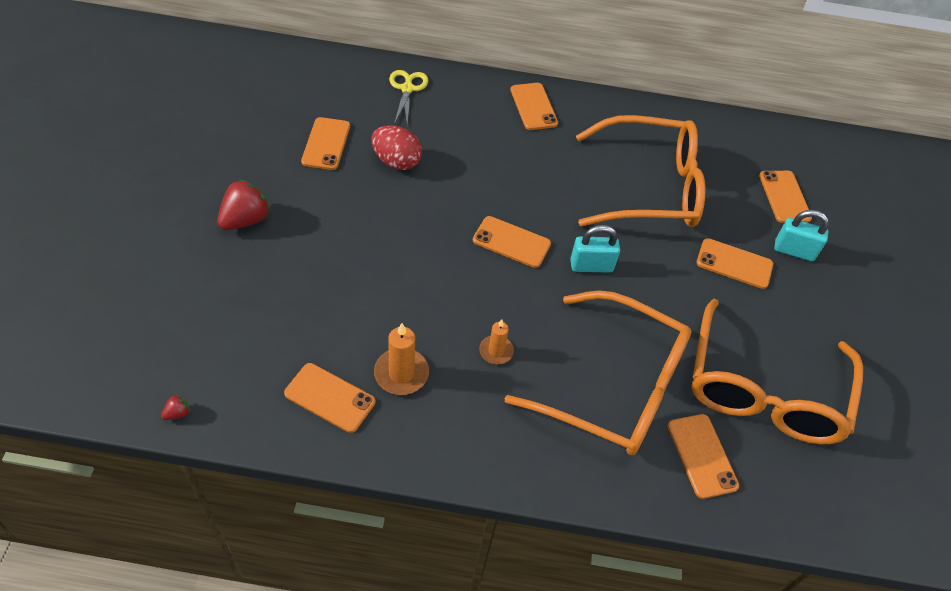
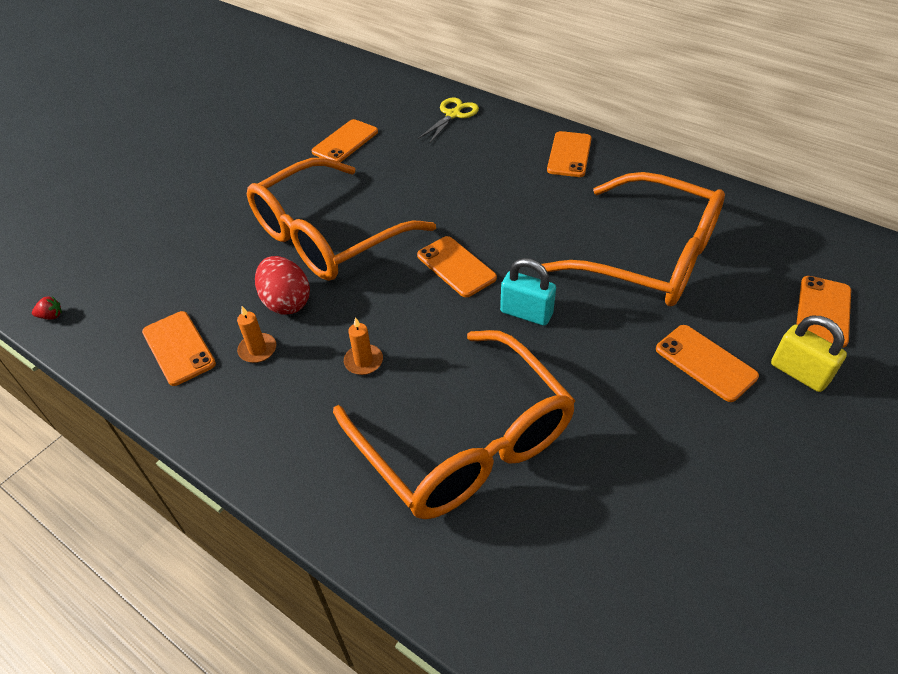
camera: 35 degrees right, 5 degrees down
red strawberry [217,179,271,230] -> none
red egg [371,125,422,170] -> red egg moved to [255,256,310,315]
orange candle [374,323,429,395] -> orange candle [237,306,276,363], size x0.65
orange phone [668,414,739,499] -> none
orange glasses [691,299,863,444] -> orange glasses moved to [247,157,436,281]
turquoise padlock [774,210,829,261] -> yellow padlock [771,315,847,392]

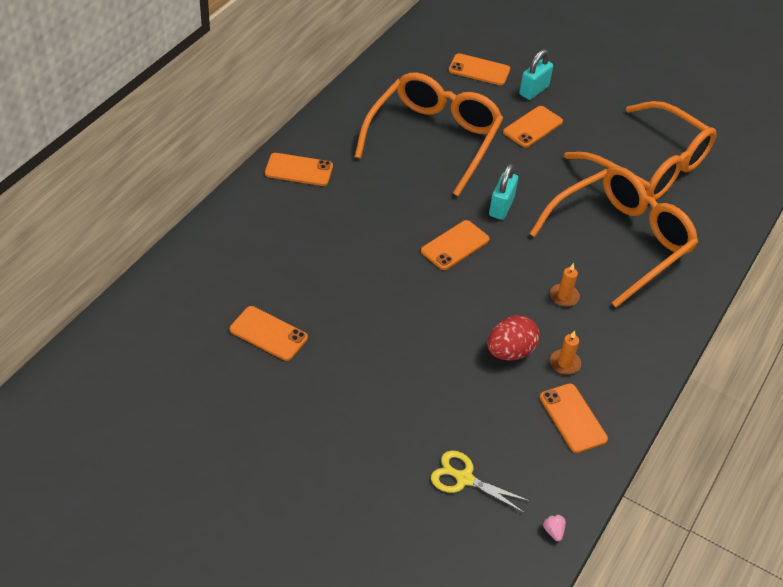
camera: 100 degrees left, 0 degrees up
red strawberry [32,296,62,320] -> pink strawberry [543,515,566,541]
orange phone [142,311,216,386] -> orange phone turned 75 degrees counterclockwise [540,383,608,453]
orange glasses [247,157,436,281] -> orange glasses moved to [564,101,716,200]
yellow scissors [418,98,479,144] -> yellow scissors moved to [431,451,531,513]
yellow padlock [771,315,847,392] -> turquoise padlock [519,49,553,100]

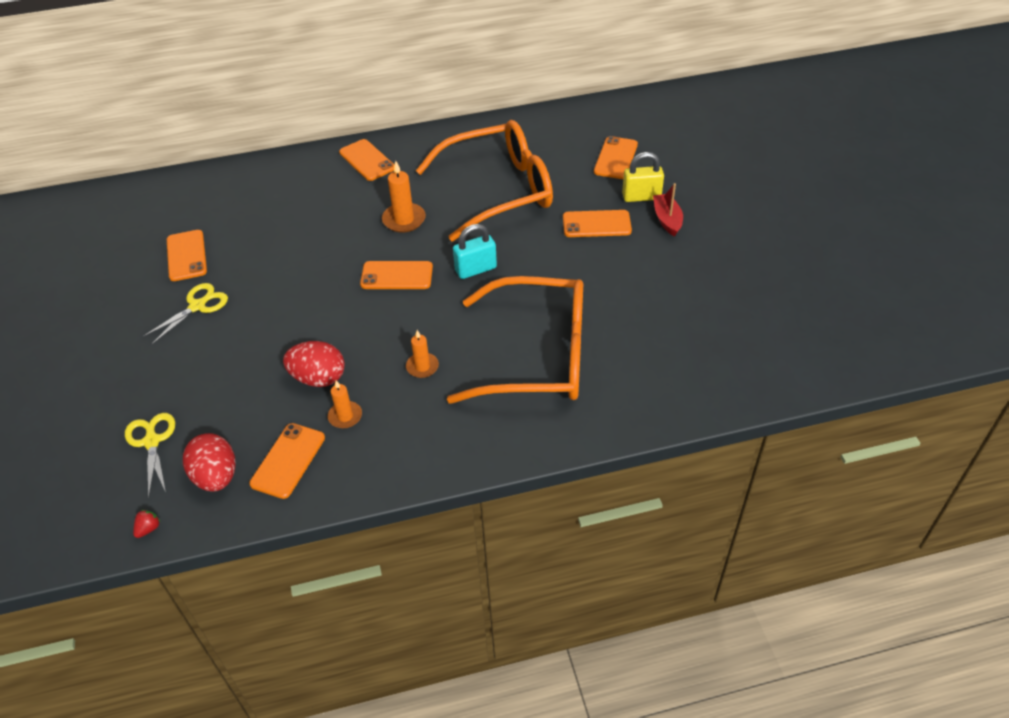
camera: 50 degrees right, 0 degrees up
orange phone [449,53,510,85] -> orange phone turned 45 degrees clockwise [594,136,638,179]
turquoise padlock [519,49,553,100] -> yellow padlock [622,152,664,202]
pink strawberry [543,515,566,541] -> red strawberry [133,510,160,538]
orange glasses [564,101,716,200] -> none
none -> yellow scissors [142,283,228,345]
none -> red egg [183,433,236,492]
none -> orange candle [382,161,426,233]
none -> red boat [653,183,683,237]

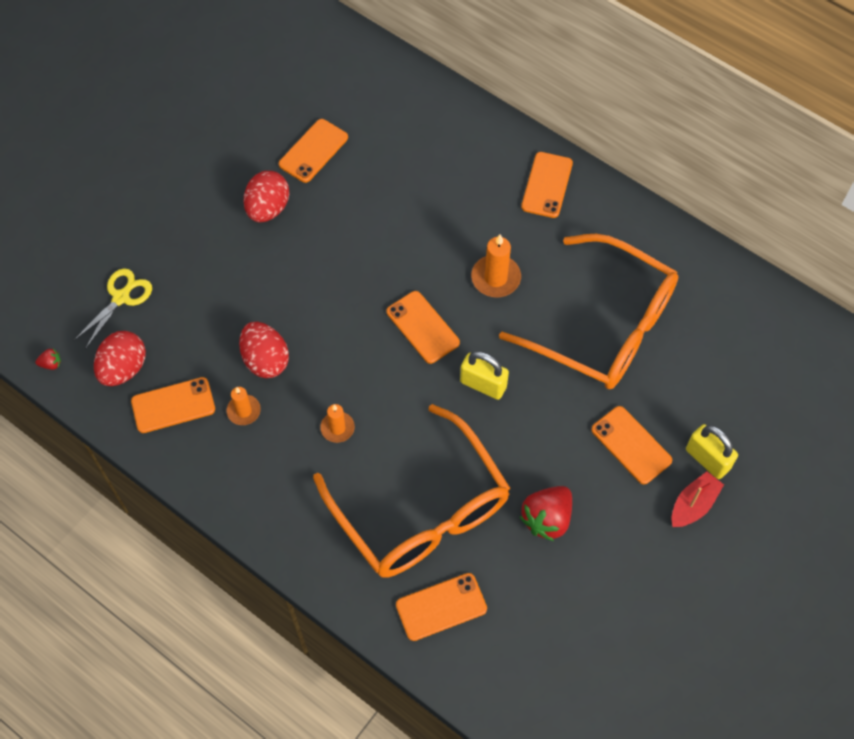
camera: 50 degrees right, 15 degrees up
yellow scissors [142,283,228,345] -> red egg [244,171,289,222]
turquoise padlock [453,224,497,279] -> yellow padlock [460,351,509,400]
orange phone [594,136,638,179] -> orange phone moved to [396,573,487,641]
none -> red strawberry [520,486,572,541]

